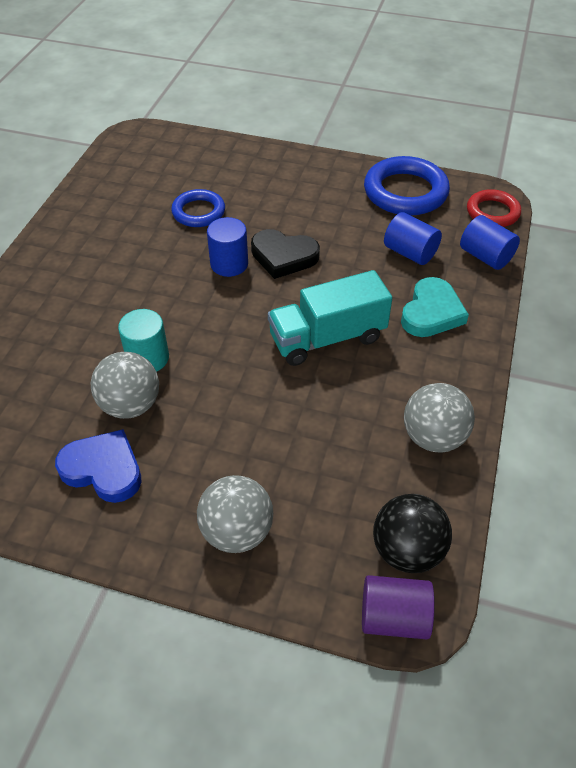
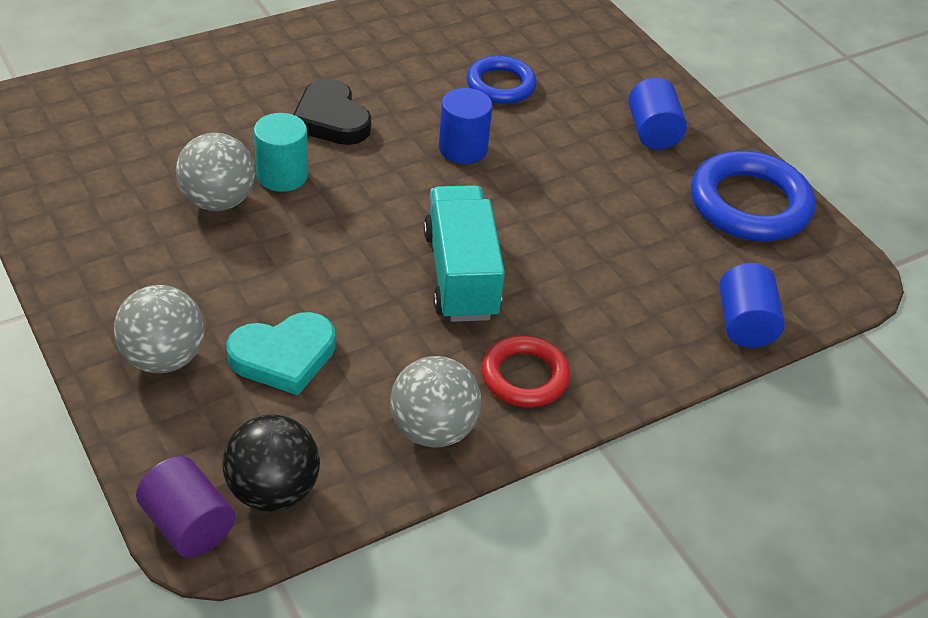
camera: 40 degrees right, 5 degrees down
blue heart [55,429,142,503] -> none
black heart [251,229,320,279] -> black heart moved to [293,79,371,145]
turquoise truck [268,270,392,366] -> turquoise truck turned 60 degrees clockwise [424,185,505,322]
blue cylinder [384,212,442,265] -> blue cylinder moved to [628,78,687,149]
turquoise heart [401,277,469,337] -> turquoise heart moved to [226,312,335,395]
red ring [467,189,521,227] -> red ring moved to [482,336,570,407]

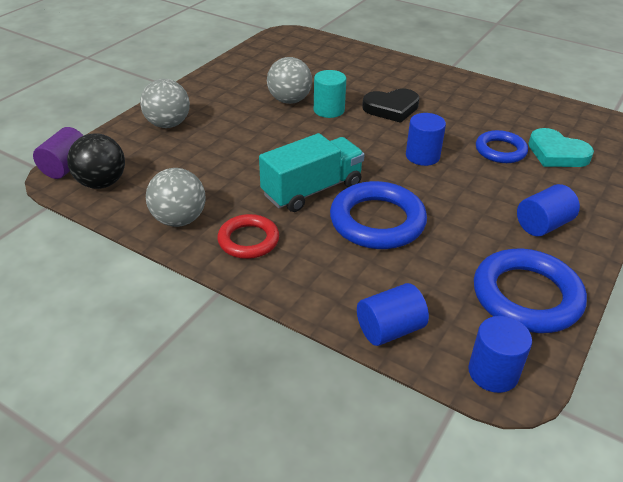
camera: 65 degrees right, 5 degrees down
turquoise heart [226,312,335,395] -> turquoise heart moved to [528,128,594,167]
black heart [293,79,371,145] -> black heart turned 135 degrees counterclockwise [362,89,419,123]
none -> blue ring [330,181,427,249]
none -> blue cylinder [468,316,532,393]

